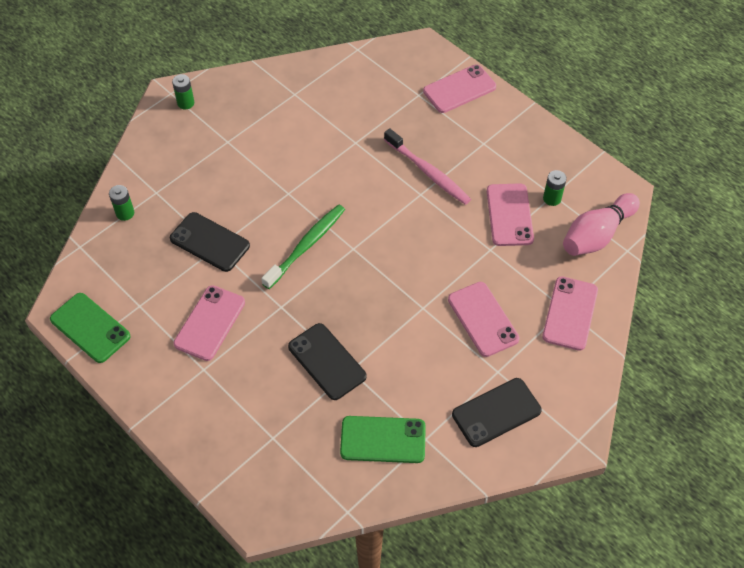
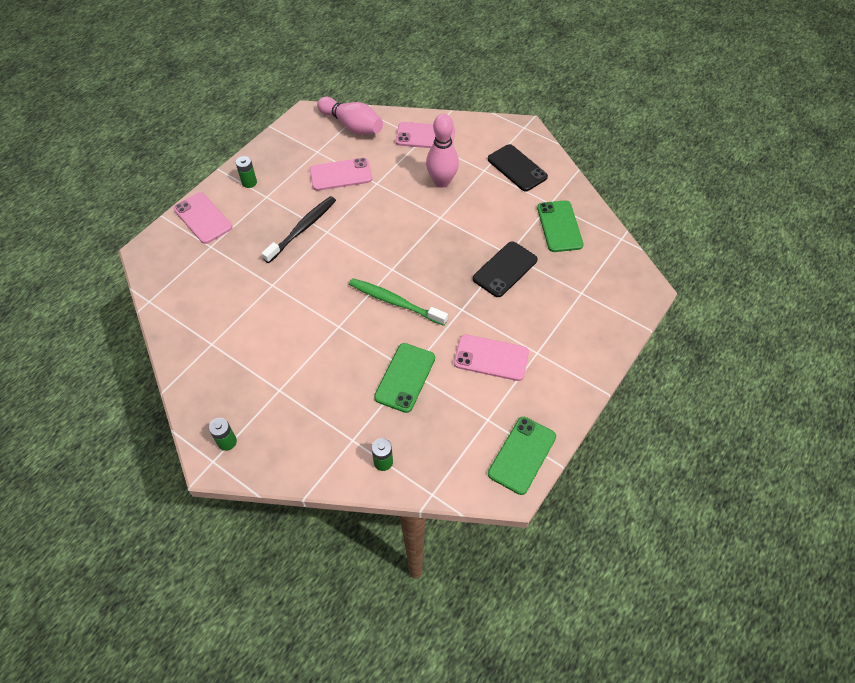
camera: 100 degrees left, 0 degrees up
black phone [170,212,250,272] -> green phone [374,343,435,413]
pink toothbrush [384,128,471,205] -> black toothbrush [261,196,336,263]
pink phone [448,282,520,357] -> pink bowling pin [426,114,459,188]
green battery [543,170,567,206] -> green battery moved to [236,156,257,188]

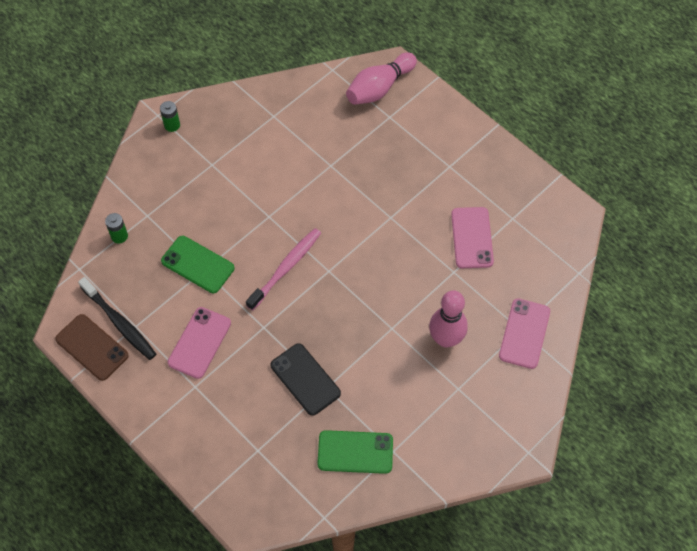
camera: 100 degrees right, 5 degrees up
pink phone [174,192,232,244] -> none
green battery [236,156,257,188] -> none
black toothbrush [261,196,336,263] -> black toothbrush moved to [78,277,156,360]
pink bowling pin [317,97,383,135] -> pink bowling pin moved to [346,52,417,105]
green toothbrush [349,278,448,326] -> pink toothbrush [246,228,321,311]
black phone [488,144,548,191] -> none
green phone [488,417,556,495] -> brown phone [55,314,129,381]

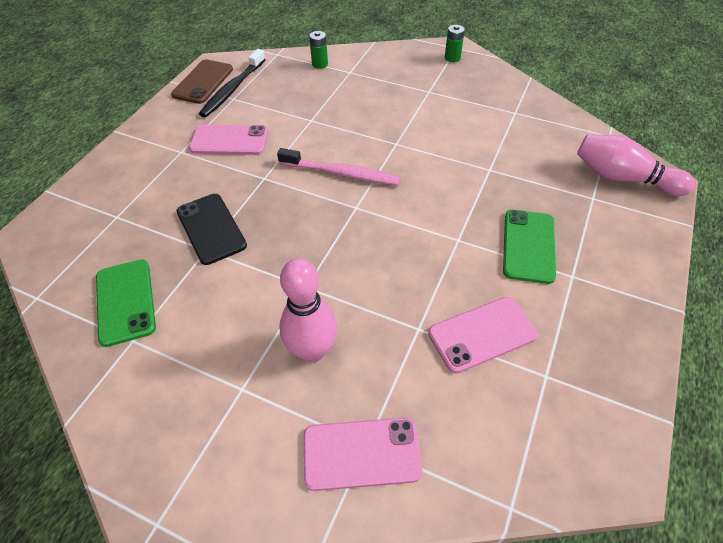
camera: 70 degrees right, 10 degrees down
green phone [161,236,234,293] -> green phone moved to [503,210,556,284]
black phone [271,343,341,416] -> black phone turned 60 degrees counterclockwise [176,194,247,265]

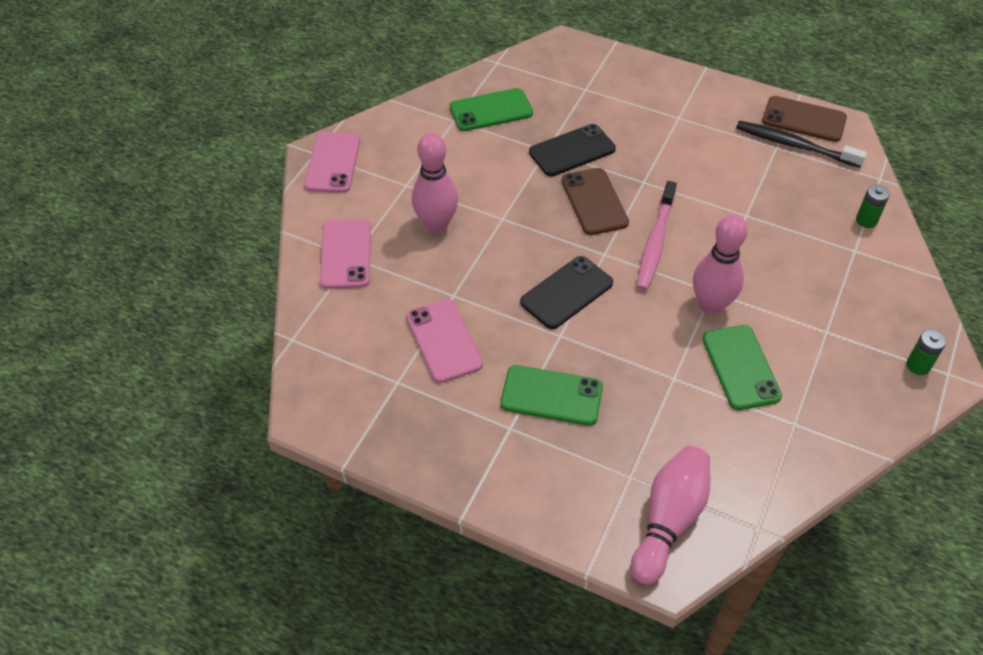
camera: 90 degrees right, 0 degrees up
pink phone [189,125,268,155] -> pink phone moved to [304,132,360,193]
none -> black phone [520,256,613,329]
none -> brown phone [561,168,629,235]
none -> pink bowling pin [693,214,747,315]
none -> green phone [702,325,782,410]

